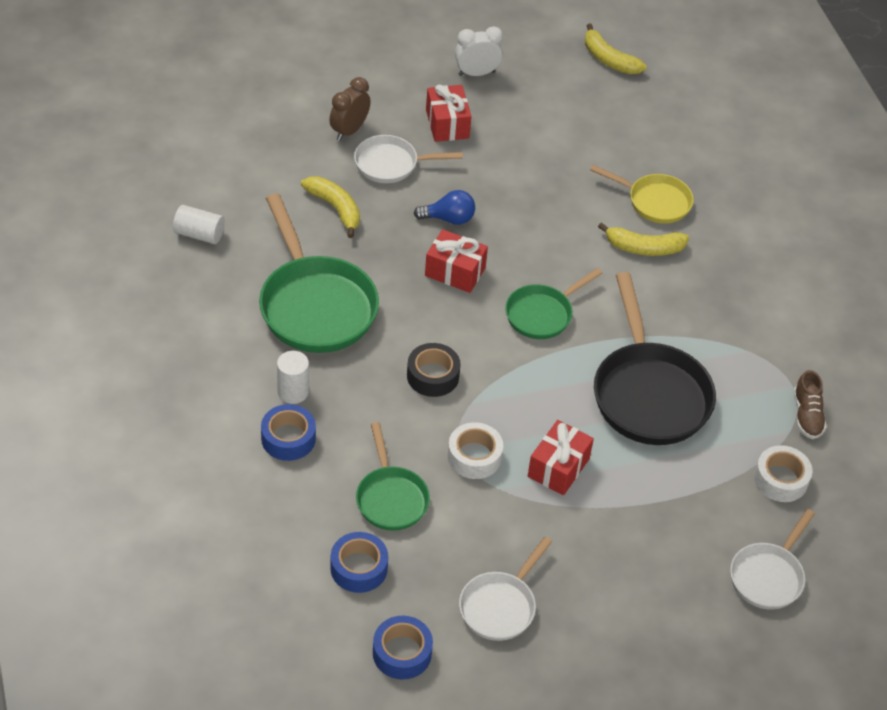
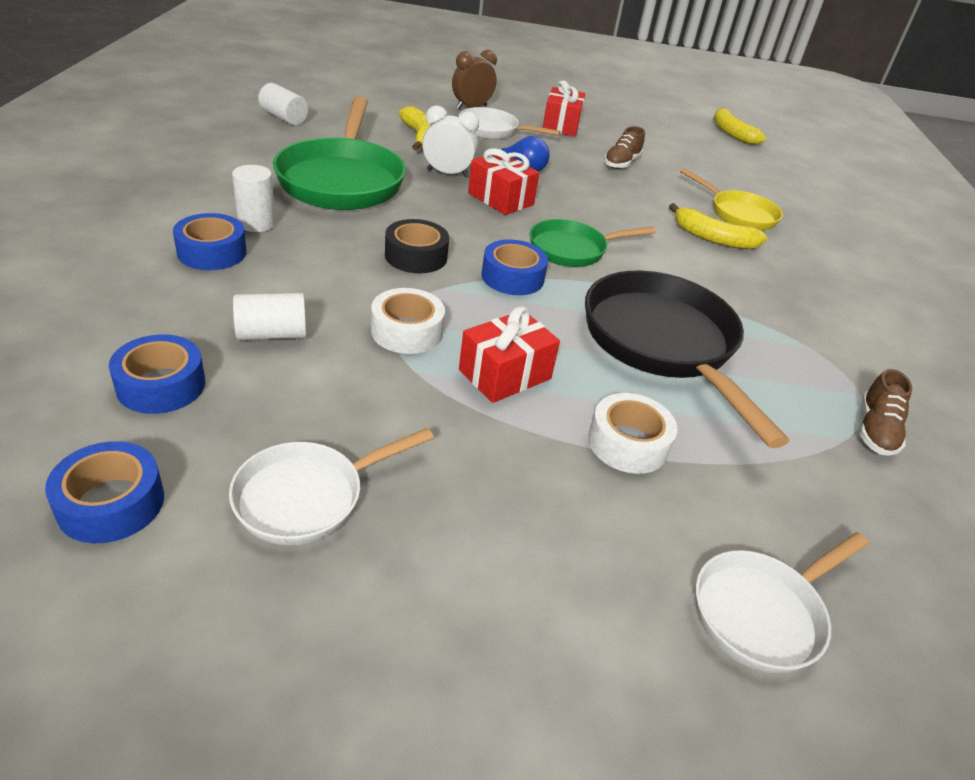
camera: 20 degrees right, 10 degrees down
green pan [356,422,430,531] -> white cylinder [233,293,307,340]
white clock [455,26,503,76] -> white clock moved to [422,105,479,177]
black pan [594,272,716,445] -> black pan turned 150 degrees clockwise [585,271,789,448]
white tape [754,445,813,502] -> white tape moved to [588,393,677,474]
none -> blue tape [482,239,548,295]
none -> brown shoe [604,126,645,169]

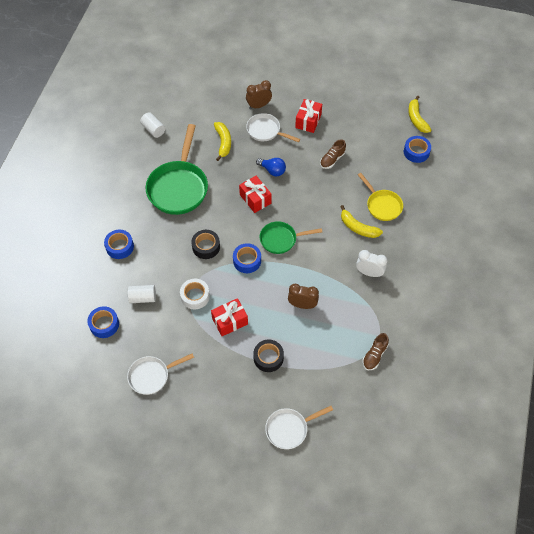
camera: 15 degrees right, 20 degrees up
blue tape [45,441,164,543] -> blue tape moved to [404,136,431,163]
white cylinder [232,165,276,232] -> none
white clock [422,105,479,177] -> white clock moved to [356,250,387,277]
black pan [585,271,789,448] -> brown clock [288,284,319,309]
white tape [588,393,677,474] -> black tape [253,340,284,372]

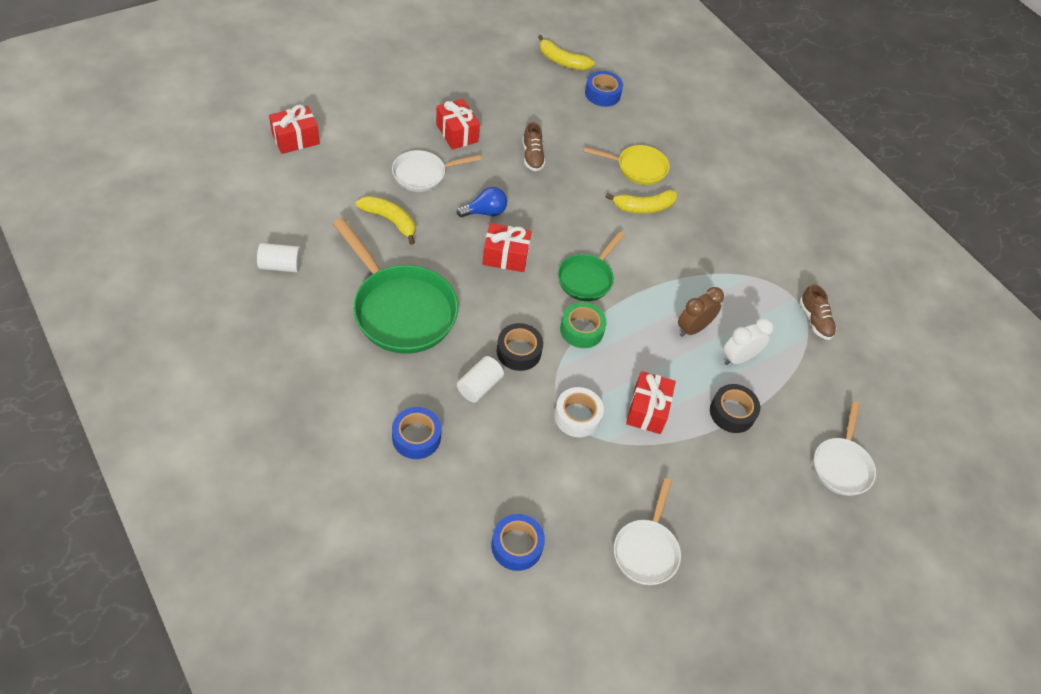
camera: 55 degrees left, 5 degrees down
white cylinder [128,285,156,303] -> white cylinder moved to [457,356,504,403]
blue tape [233,243,261,273] -> green tape [560,302,607,348]
brown clock [246,80,272,109] -> none
white clock [356,250,387,277] -> white clock moved to [723,318,773,365]
none -> red gift [269,105,320,154]

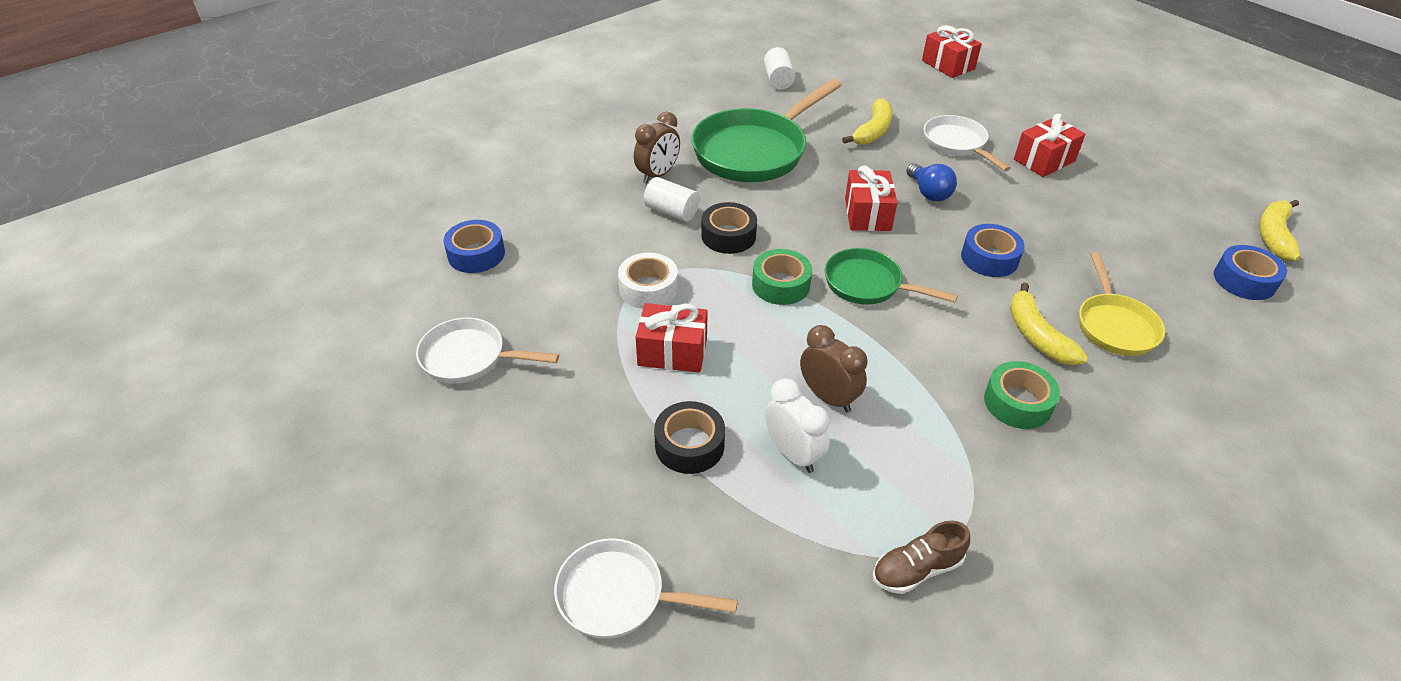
camera: 90 degrees right, 10 degrees down
blue tape [392,407,441,459] -> blue tape moved to [961,224,1025,277]
brown shoe [523,122,546,171] -> none
none -> brown clock [634,112,680,184]
none -> green tape [984,361,1060,429]

